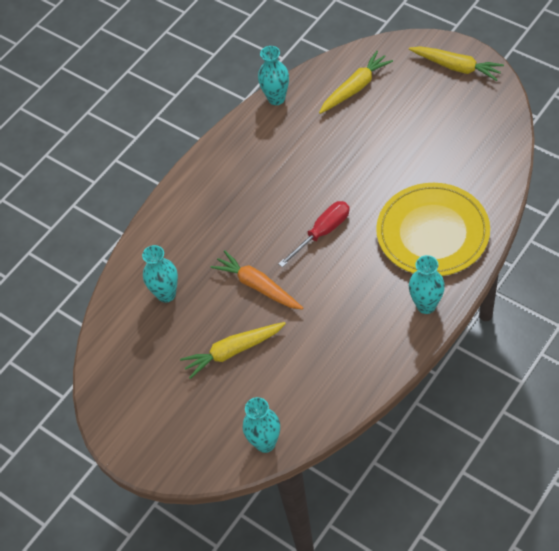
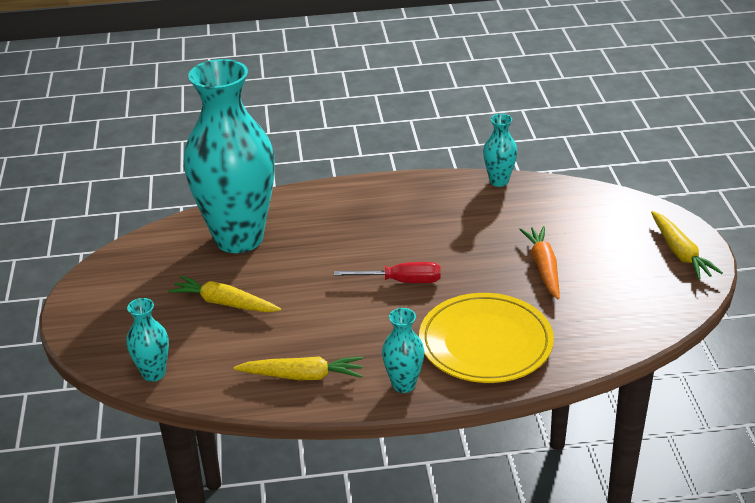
camera: 40 degrees right, 20 degrees down
turquoise vase [142,245,178,303] -> turquoise vase [184,59,275,253], size x2.45
orange carrot [210,250,303,310] -> orange carrot moved to [519,226,560,299]
yellow carrot [319,51,393,114] -> yellow carrot moved to [233,356,363,380]

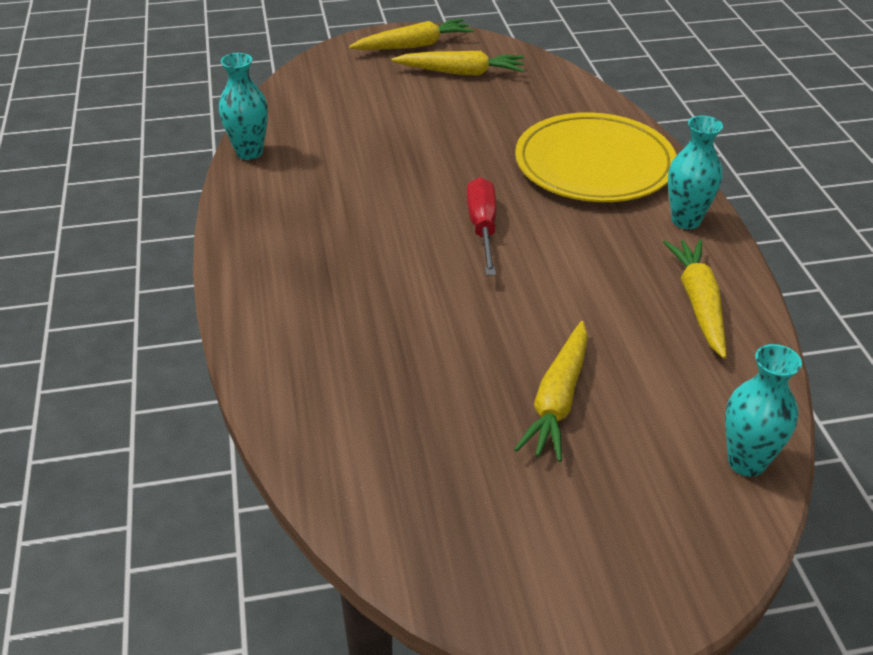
camera: 95 degrees left, 5 degrees up
turquoise vase [184,59,275,253] -> none
orange carrot [519,226,560,299] -> none
none -> yellow carrot [391,51,524,76]

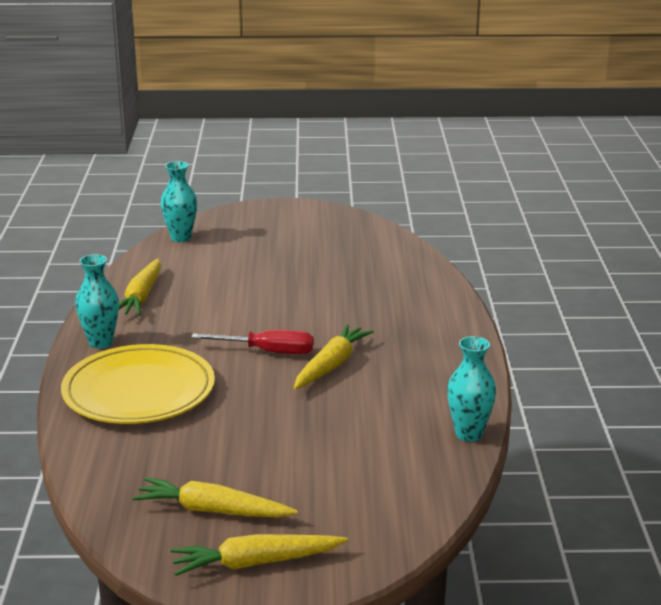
camera: 170 degrees left, 15 degrees down
red screwdriver [467,177,496,276] -> red screwdriver turned 90 degrees counterclockwise [191,330,314,354]
yellow carrot [514,321,588,462] -> yellow carrot moved to [294,324,374,390]

